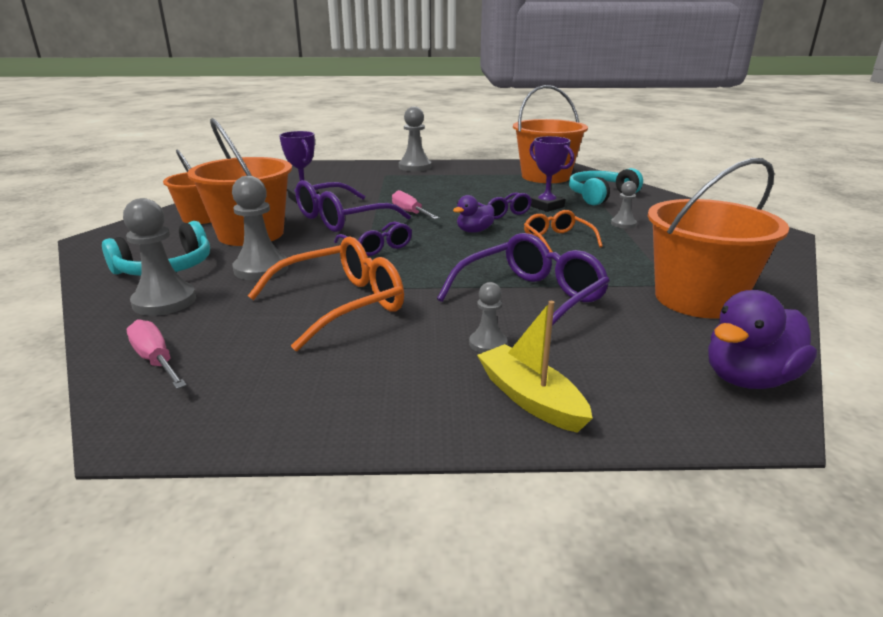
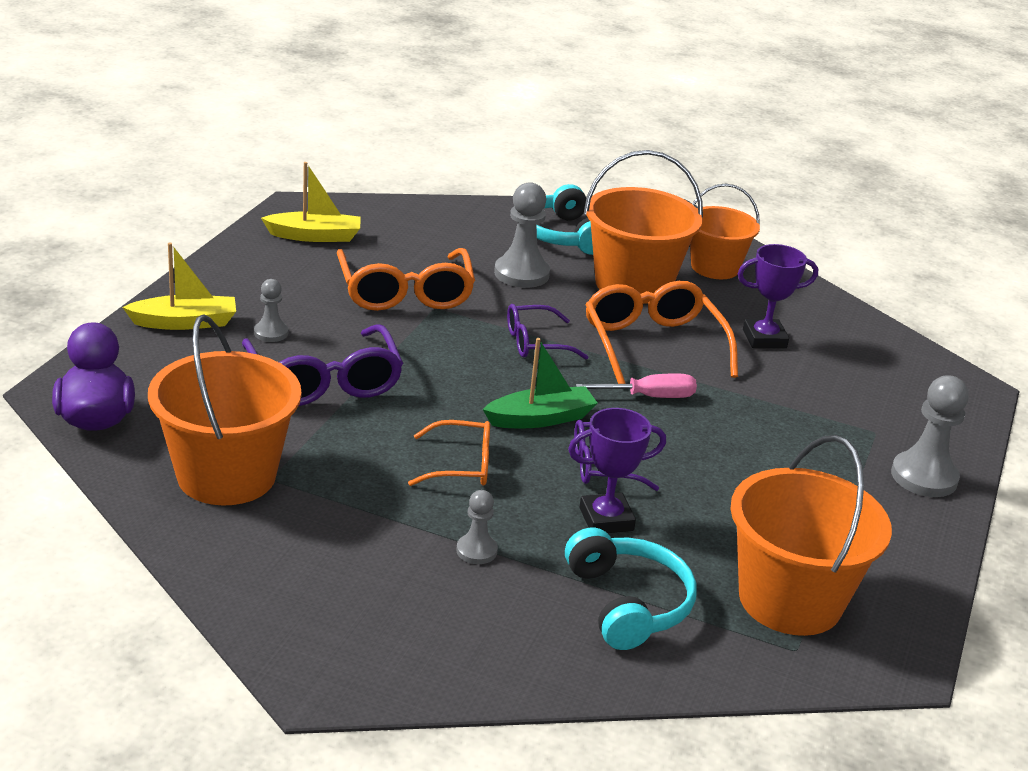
camera: 110 degrees right, 5 degrees up
grey pawn [123,198,196,316] -> none
pink screwdriver [127,319,187,389] -> none
purple glasses [295,180,411,232] -> orange glasses [585,281,738,384]
purple duck [453,195,494,233] -> green boat [483,338,597,428]
none -> yellow boat [261,162,361,242]

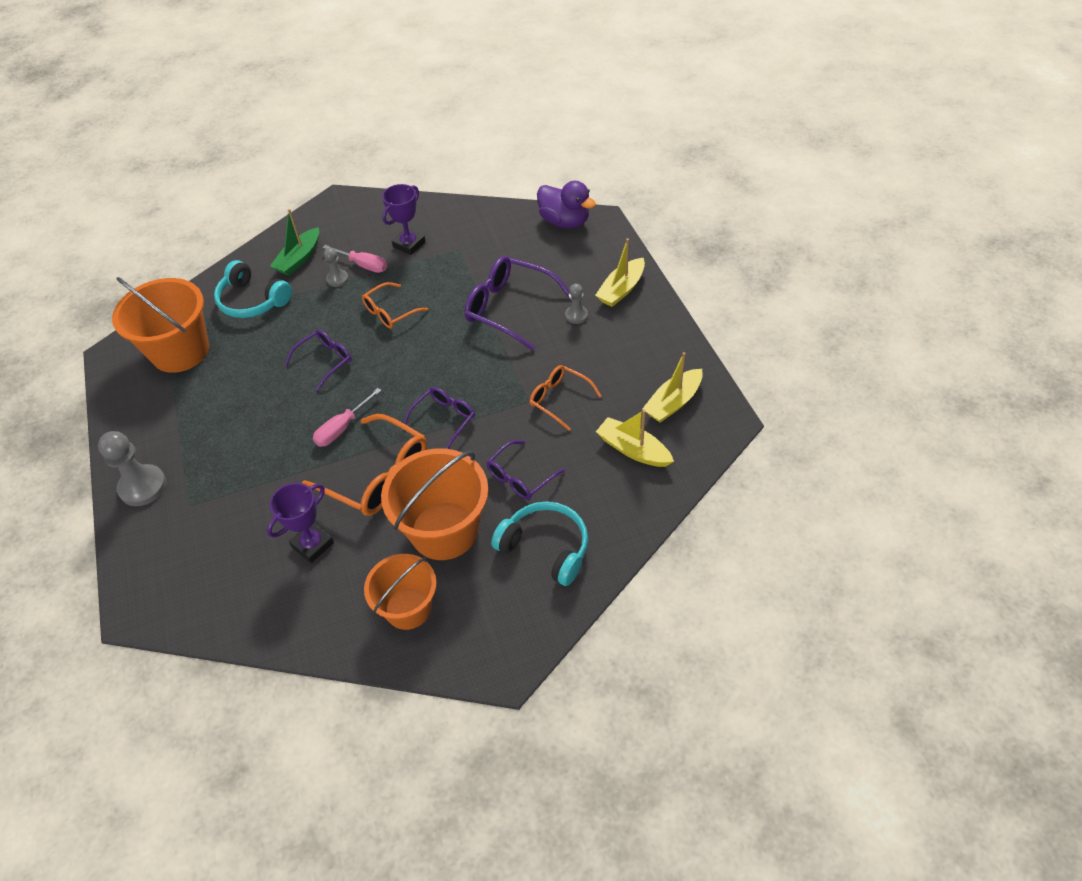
camera: 145 degrees right, 20 degrees up
orange bucket [148,315,302,506] -> none
orange glasses [337,248,475,311] -> orange glasses [530,365,601,431], size x0.59
green boat [483,338,597,428] -> green boat moved to [270,209,319,276]
grey pawn [494,182,550,288] -> purple glasses [487,440,565,500]
purple trophy [568,408,666,533] -> purple trophy moved to [382,184,426,255]
none -> pink screwdriver [322,245,387,273]
none -> yellow boat [596,410,674,467]

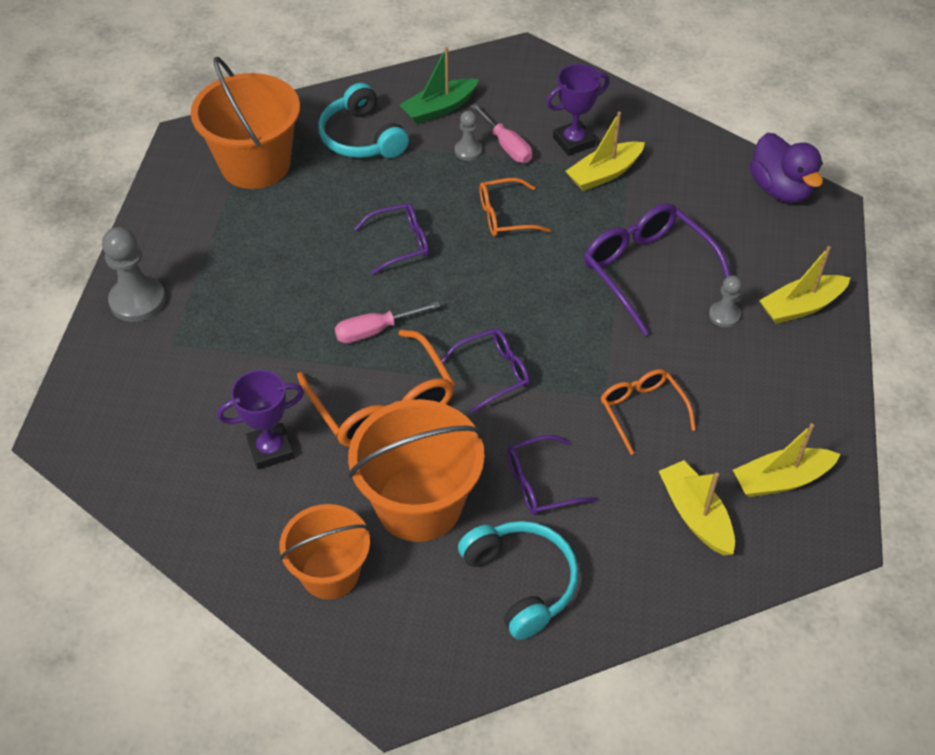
camera: 25 degrees right, 0 degrees up
none -> yellow boat [566,111,645,191]

